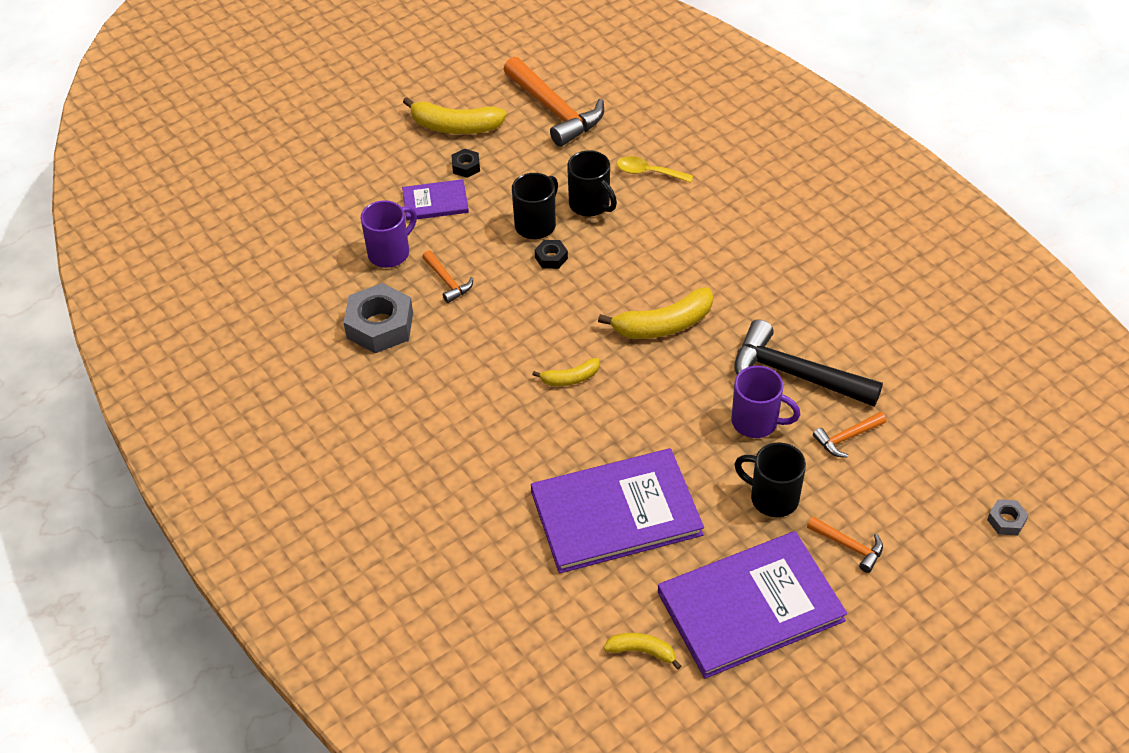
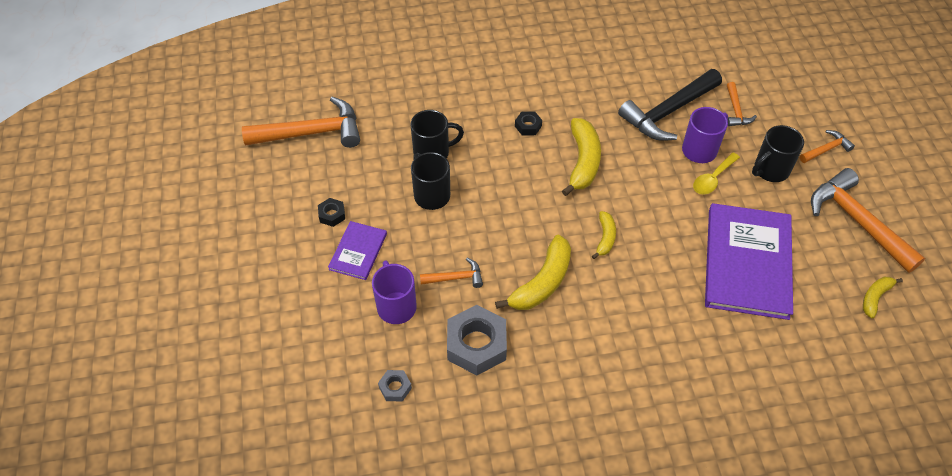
camera: 65 degrees left, 5 degrees up
yellow banana [403,97,507,134] -> yellow banana moved to [495,235,571,310]
black nut [535,240,568,269] -> black nut moved to [515,111,542,135]
yellow spoon [617,156,693,183] -> yellow spoon moved to [693,152,740,195]
purple book [658,531,847,679] -> orange hammer [811,168,925,273]
grey nut [987,499,1029,535] -> grey nut moved to [378,370,412,402]

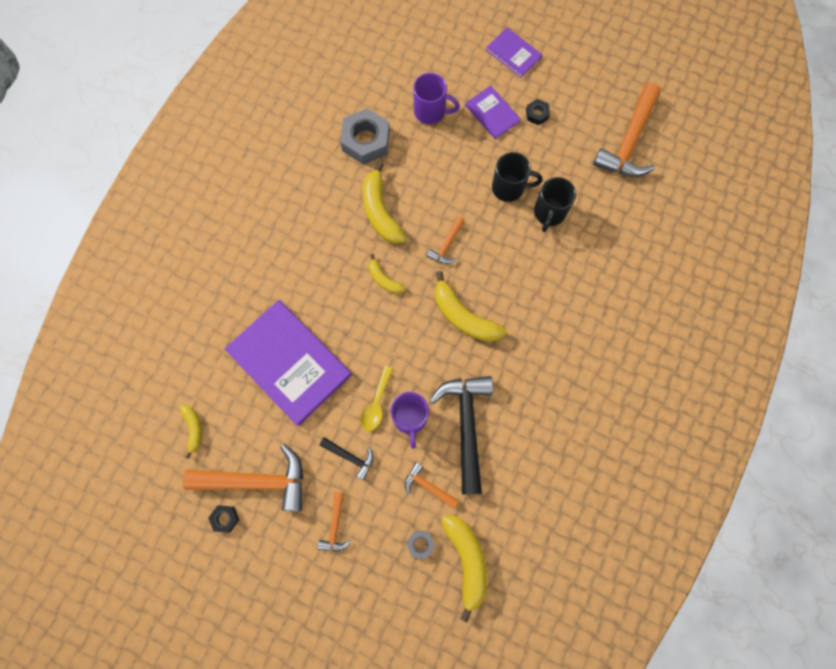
camera: 125 degrees right, 20 degrees up
grey nut [378,370,412,402] -> grey nut moved to [406,531,435,559]
orange hammer [420,258,483,288] -> orange hammer moved to [426,216,465,264]
black nut [515,111,542,135] -> black nut moved to [208,505,239,533]
yellow spoon [693,152,740,195] -> yellow spoon turned 150 degrees counterclockwise [361,366,393,431]
black mug [752,125,804,182] -> black hammer [319,437,374,480]
none -> yellow banana [441,515,487,622]
none -> purple book [486,28,542,78]

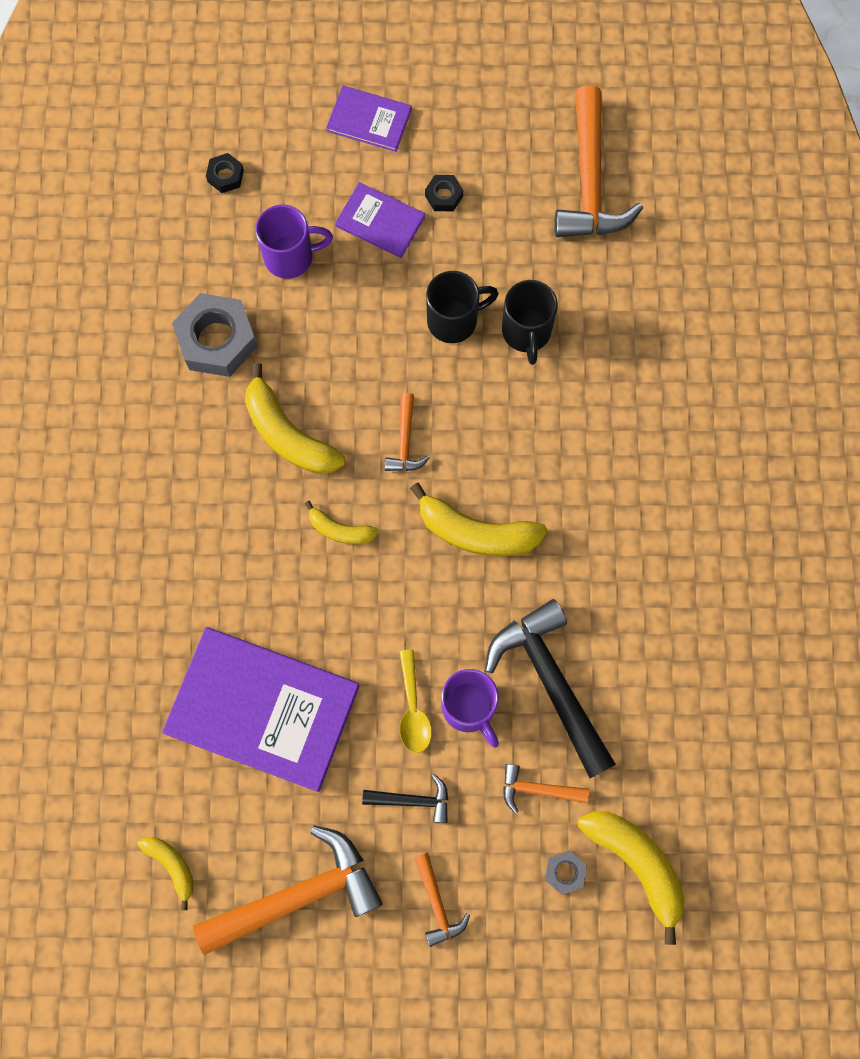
camera: 25 degrees left, 0 degrees up
black nut [208,505,239,533] -> black nut moved to [206,153,244,193]

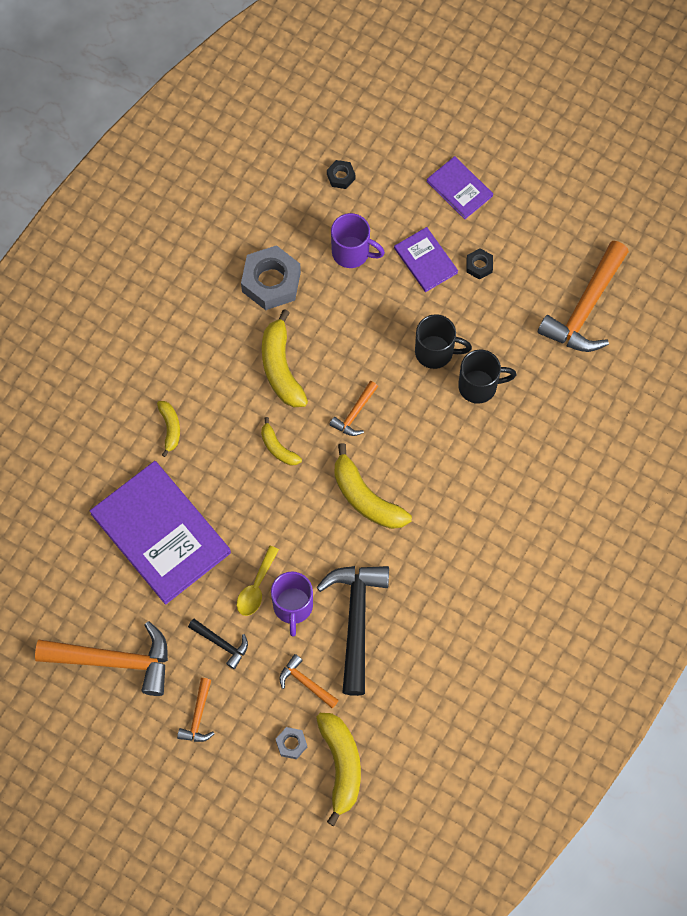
camera: 30 degrees right, 5 degrees down
yellow banana [137,837,194,910] -> yellow banana moved to [157,401,180,457]
black mug [502,280,558,365] -> black mug turned 120 degrees counterclockwise [458,350,516,404]

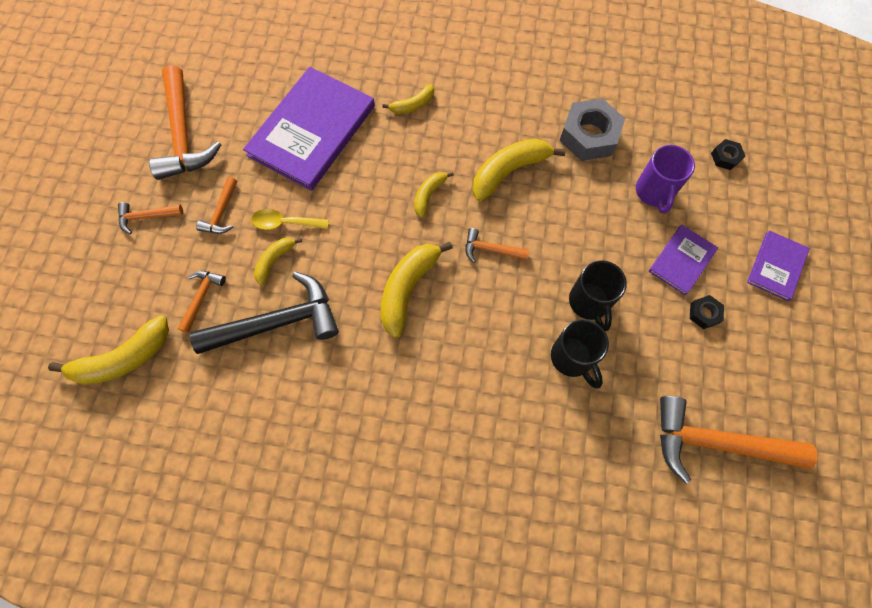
camera: 70 degrees right, 0 degrees up
black hammer [188,619,248,669] -> orange hammer [196,177,237,234]
purple mug [271,571,313,636] -> yellow banana [254,238,302,285]
grey nut [276,727,307,759] -> none

